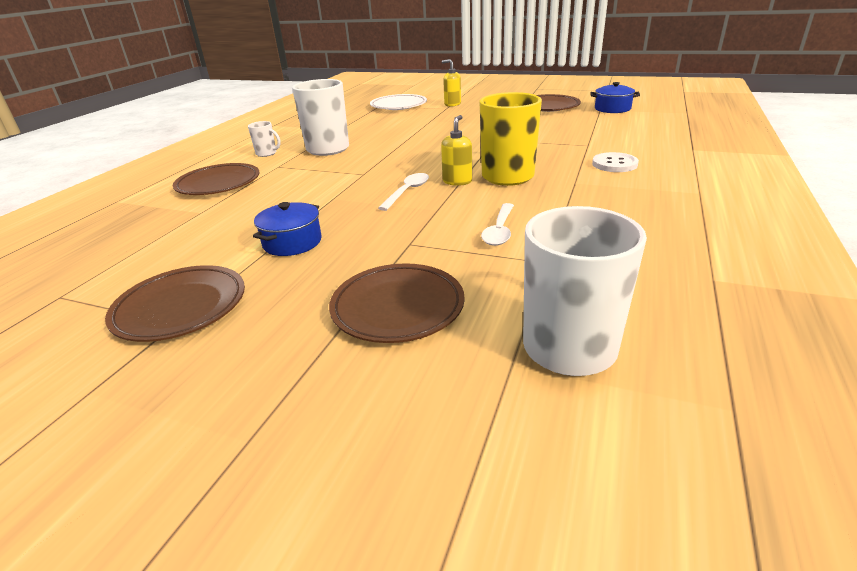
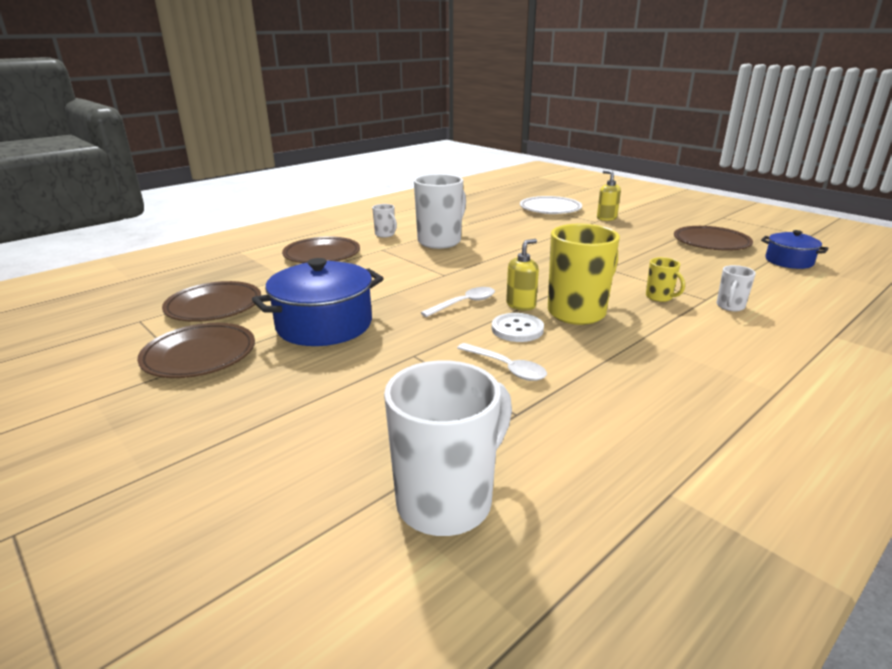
camera: 25 degrees right, 5 degrees down
blue pot [253,202,322,256] -> blue pot [252,258,384,346], size x1.74
brown plate [329,263,465,343] -> brown plate moved to [162,281,261,322]
white spoon [481,203,514,246] -> white spoon turned 90 degrees counterclockwise [457,343,547,381]
white button [592,152,639,172] -> white button moved to [492,313,544,342]
none -> yellow mug [646,257,685,302]
none -> white mug [717,265,756,311]

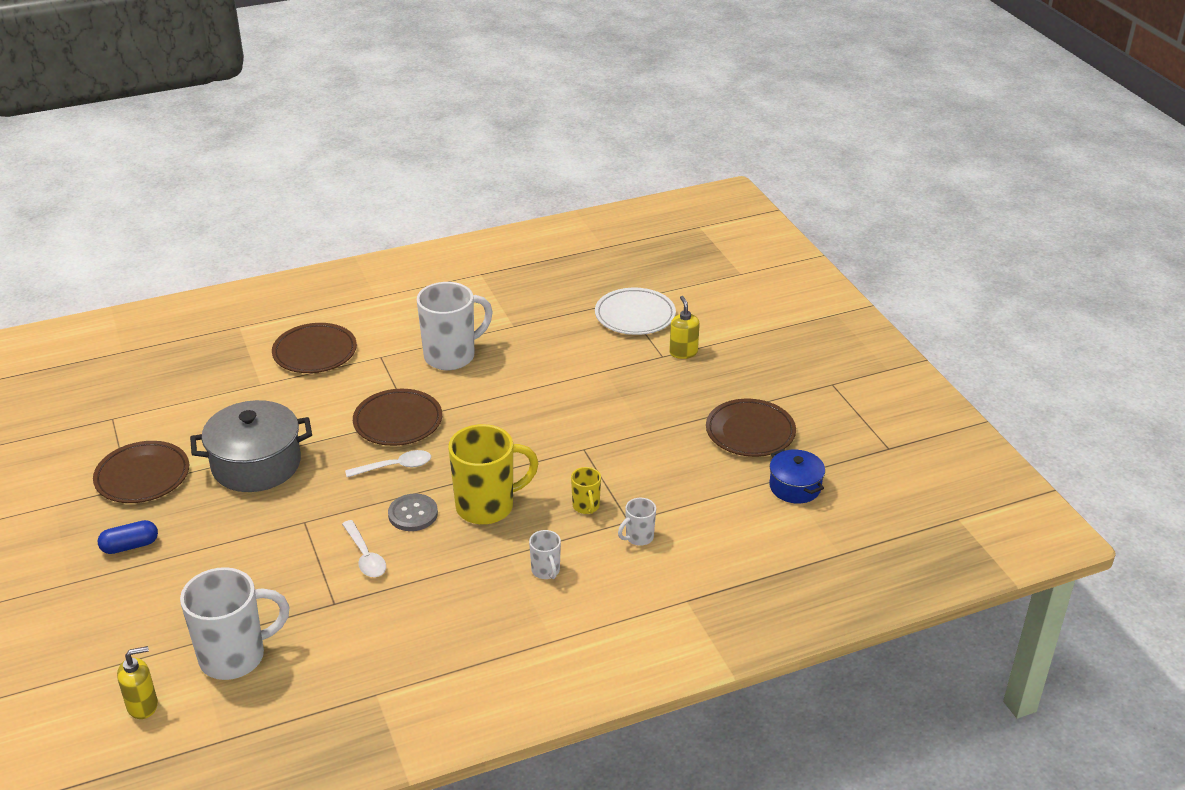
camera: 20 degrees right, 10 degrees up
brown plate [162,281,261,322] -> brown plate moved to [353,389,442,446]
blue pot [252,258,384,346] -> grey pot [190,400,312,492]
white mug [372,204,397,237] -> white mug moved to [529,530,561,579]
white button [492,313,544,342] -> grey button [388,493,438,531]
yellow soap dispenser [506,239,539,311] -> yellow soap dispenser moved to [117,646,158,719]
none -> blue capsule [98,520,158,554]

